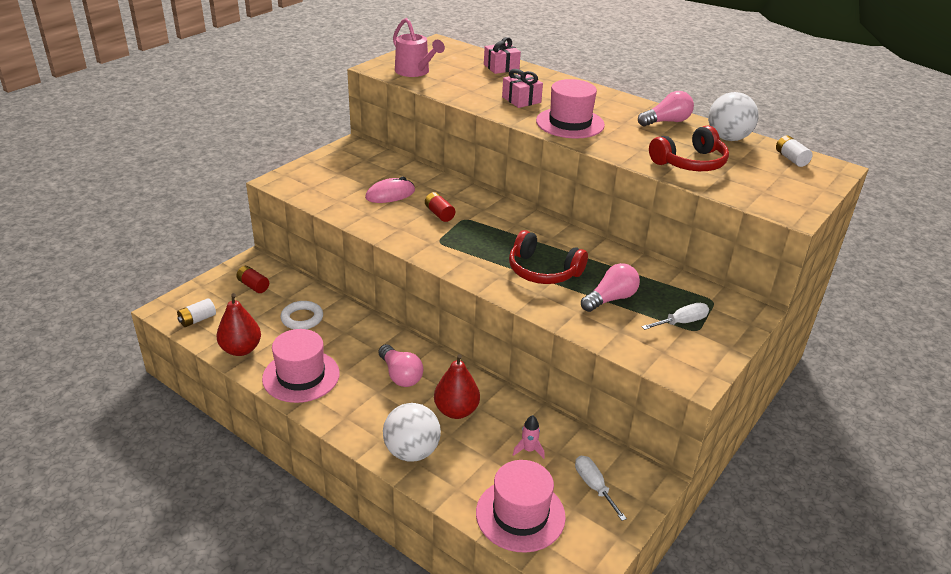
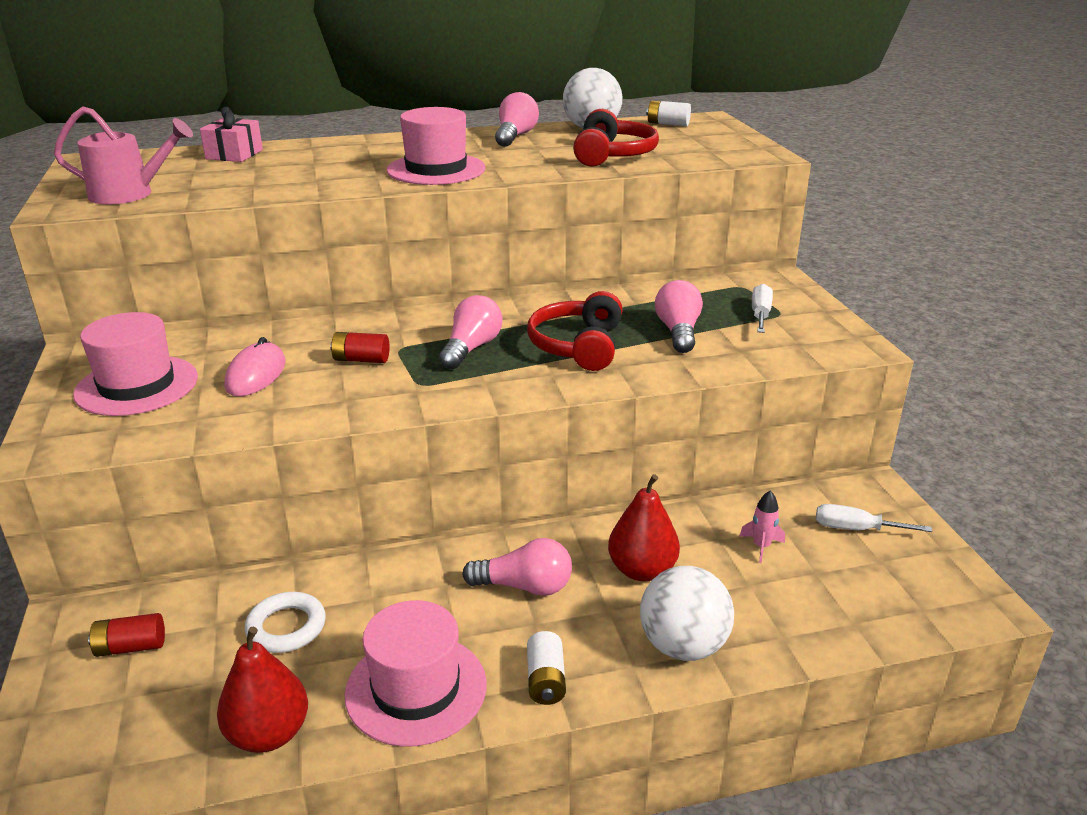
camera: 50 degrees left, 5 degrees down
white battery [177,298,216,327] -> white battery moved to [527,631,566,705]
pink hat [476,460,566,553] -> pink hat moved to [73,312,198,416]
pink gift [502,69,543,108] -> none
red headphones [509,230,588,284] -> red headphones turned 120 degrees clockwise [527,291,623,371]
none -> pink light bulb [439,295,503,369]

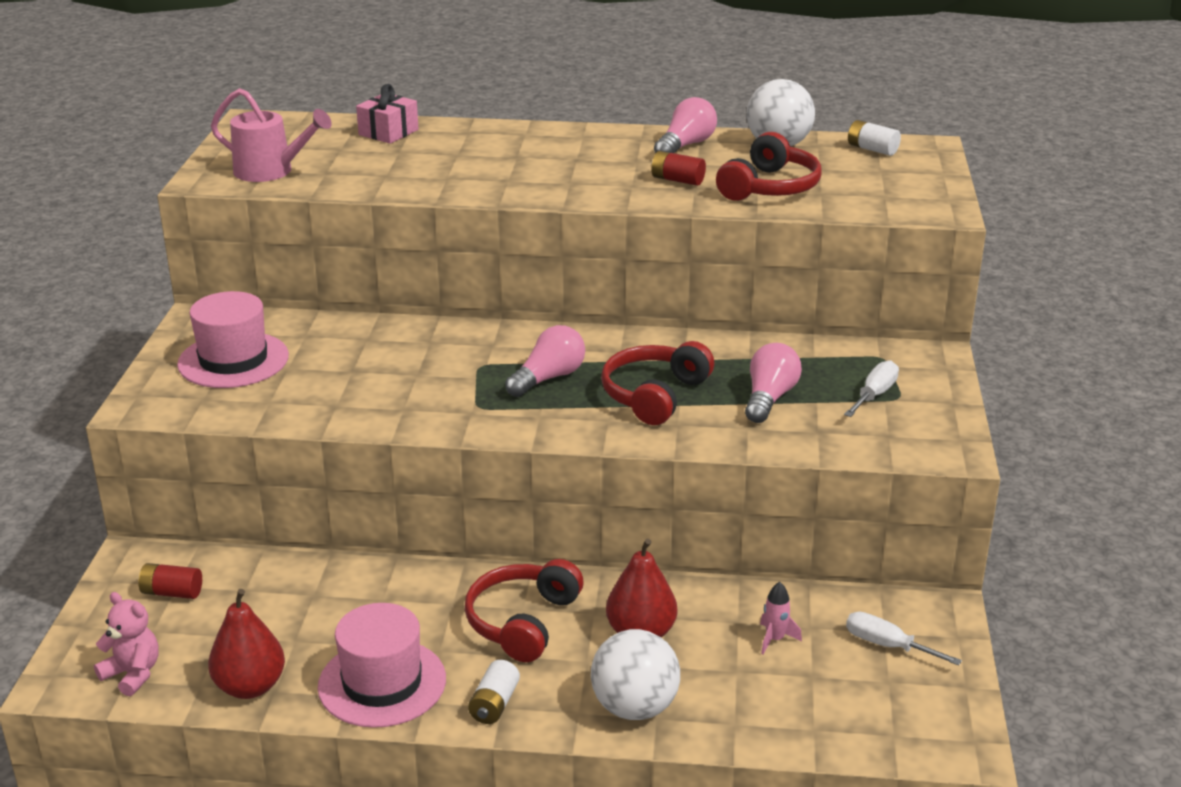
camera: 20 degrees right, 0 degrees up
pink mouse [224,337,286,396] -> none
white ring [245,592,326,653] -> none
red battery [330,332,390,363] -> red battery moved to [651,151,706,186]
pink hat [387,107,486,185] -> none
pink light bulb [462,538,572,596] -> red headphones [465,559,584,662]
none -> pink teddy bear [94,592,159,696]

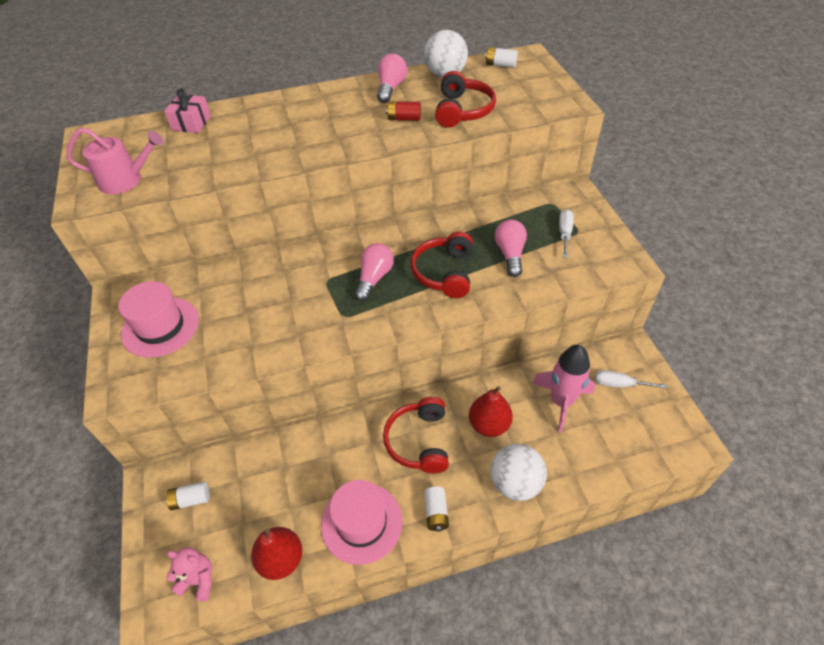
camera: 20 degrees left, 20 degrees up
red battery [138,563,202,599] -> white battery [165,481,210,511]
pink rocket [760,582,802,655] -> pink rocket [532,345,595,433], size x2.24

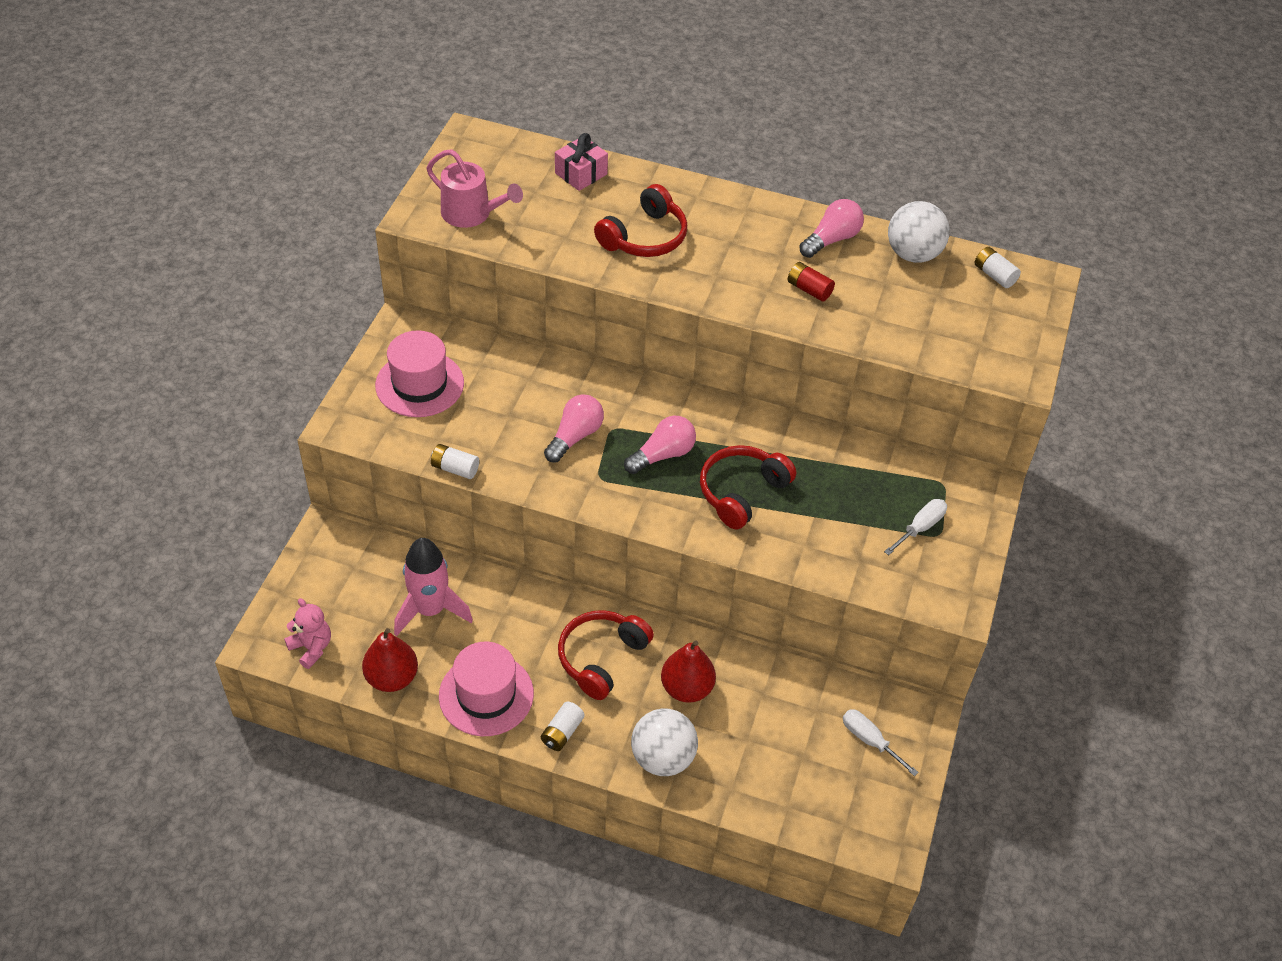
camera: 30 degrees right, 0 degrees up
white battery [165,481,210,511] -> white battery moved to [431,444,479,479]
red headphones [435,71,496,128] -> red headphones moved to [594,184,687,257]
pink light bulb [495,220,527,277] -> pink light bulb moved to [544,394,604,463]
pink rocket [532,345,595,433] -> pink rocket moved to [394,538,473,636]

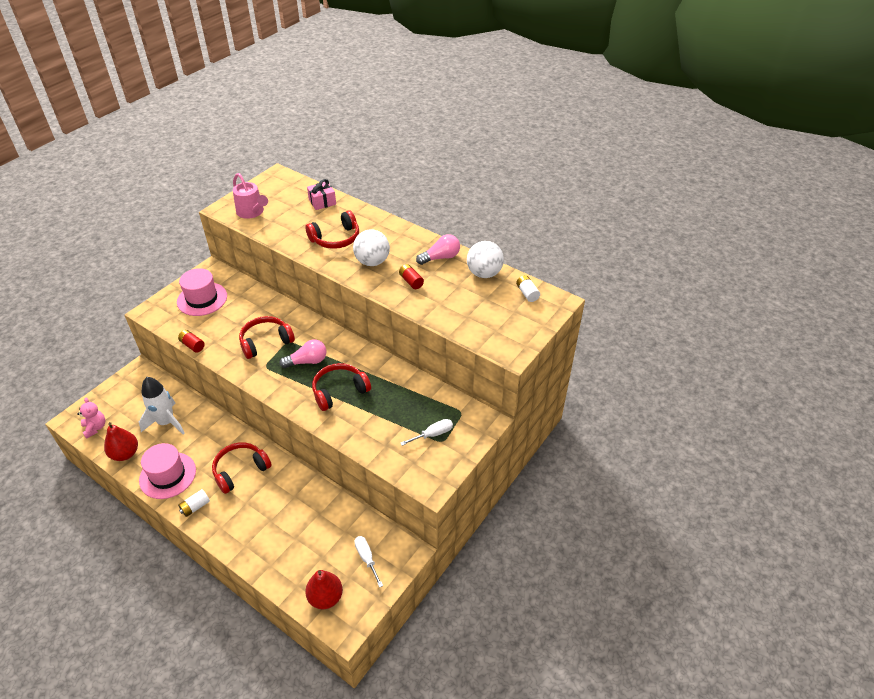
camera: 20 degrees right, 5 degrees down
pink rocket [394,538,473,636] -> white rocket [139,377,185,435]
white battery [431,444,479,479] -> red battery [178,330,205,353]
pink light bulb [544,394,604,463] -> red headphones [239,316,295,359]
white ball [631,709,698,776] -> white ball moved to [353,229,390,266]
red pear [661,641,716,703] -> red pear moved to [305,570,343,609]

